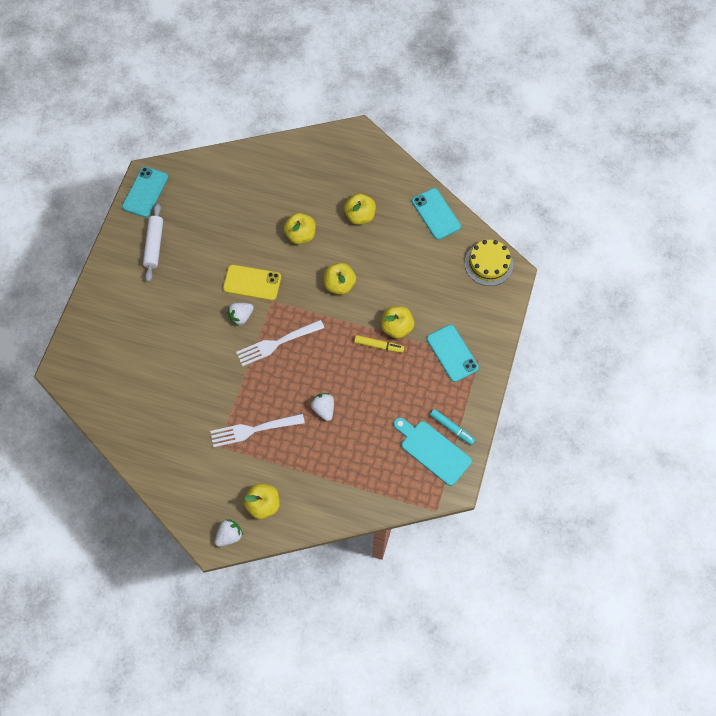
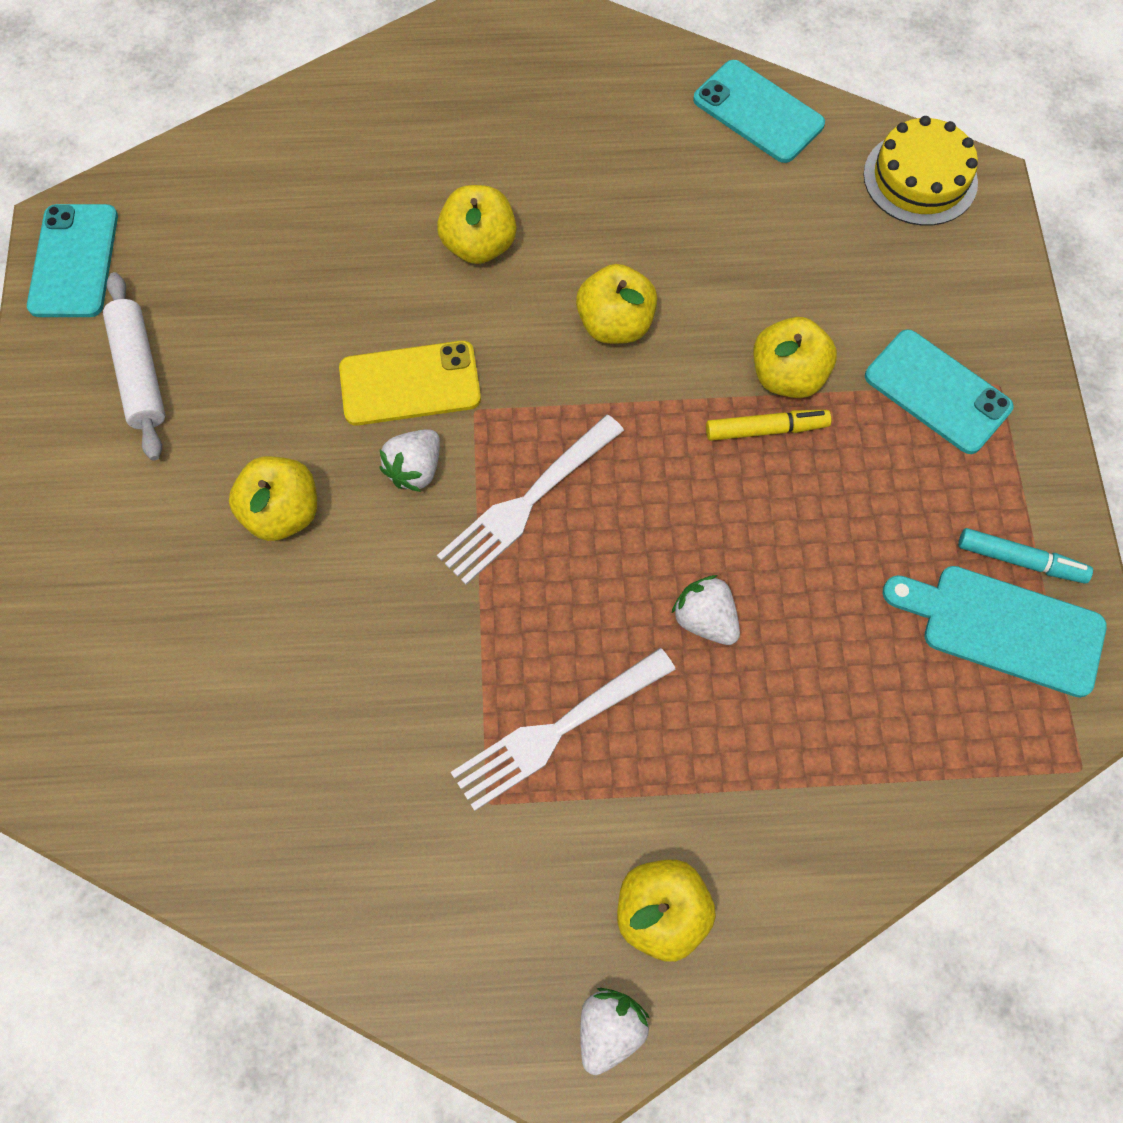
camera: 20 degrees left, 0 degrees up
yellow apple [344,193,376,225] -> yellow apple moved to [229,456,317,541]

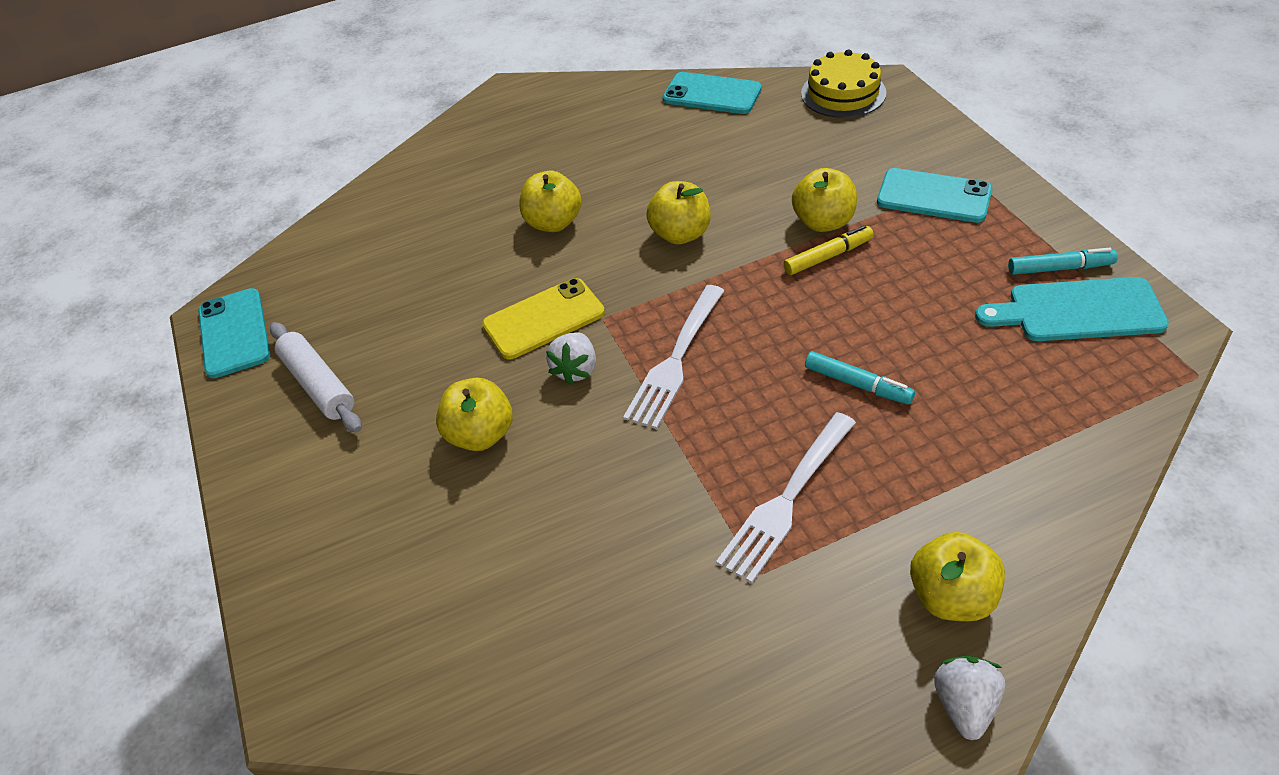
camera: 15 degrees left, 20 degrees down
white strawberry [671,575,740,645] -> turquoise marker [805,351,915,405]

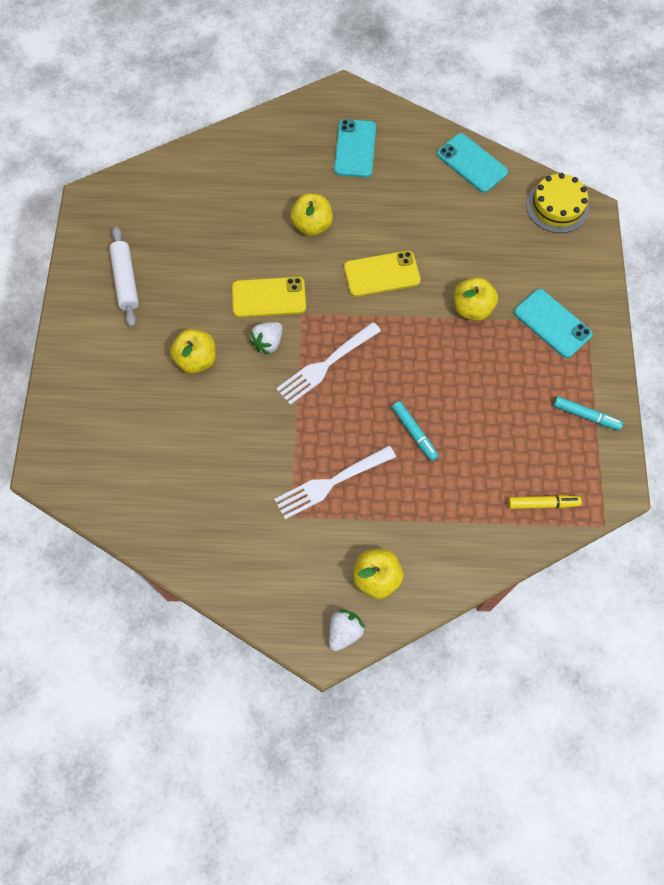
camera: 20 degrees right, 20 degrees up
turquoise phone [198,288,270,378] -> turquoise phone moved to [334,119,376,178]
yellow apple [646,181,711,244] -> yellow phone [344,251,421,297]
yellow marker [783,225,874,275] -> yellow marker moved to [508,495,582,509]
turquoise cutting board [975,277,1169,341] -> none

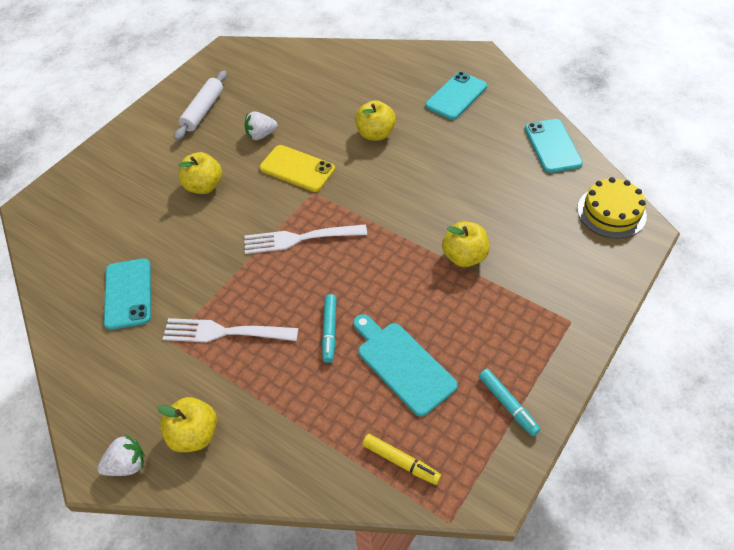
camera: 35 degrees right, 15 degrees down
white strawberry [250,322,282,354] -> white strawberry moved to [245,111,278,140]
yellow phone [344,251,421,297] -> none
turquoise phone [514,289,593,358] -> turquoise phone moved to [104,258,151,330]
none -> turquoise cutting board [353,314,458,417]

